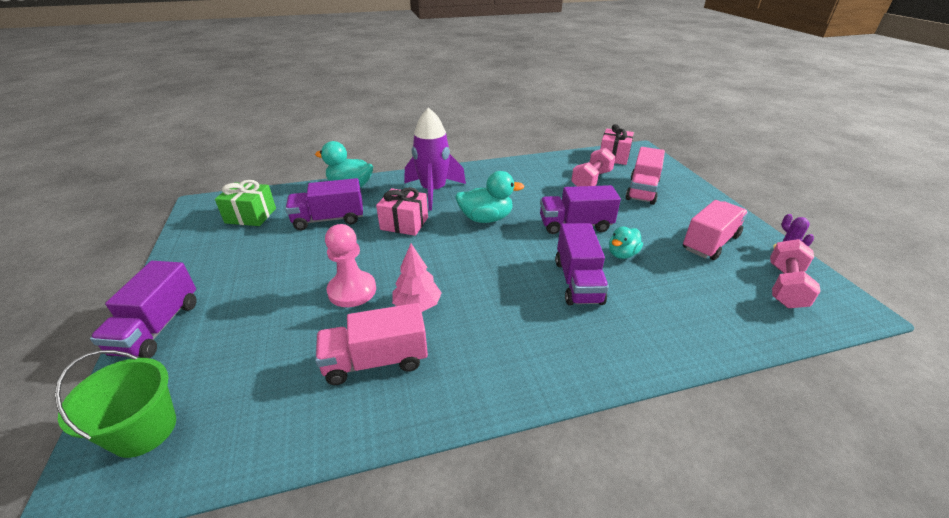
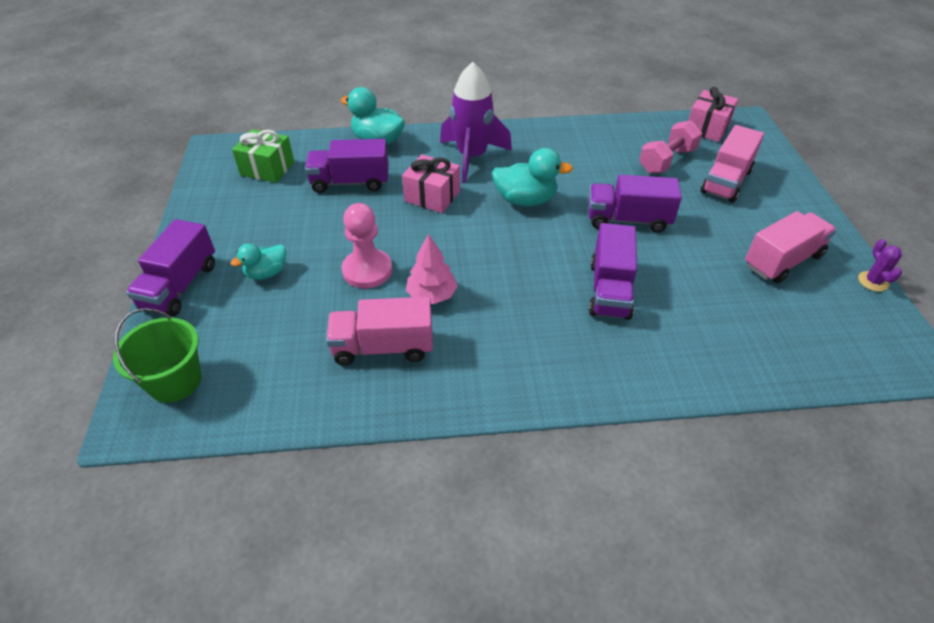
camera: 10 degrees right, 10 degrees up
turquoise duck [609,227,643,259] -> turquoise duck moved to [230,243,286,280]
pink dumbbell [770,239,821,308] -> none

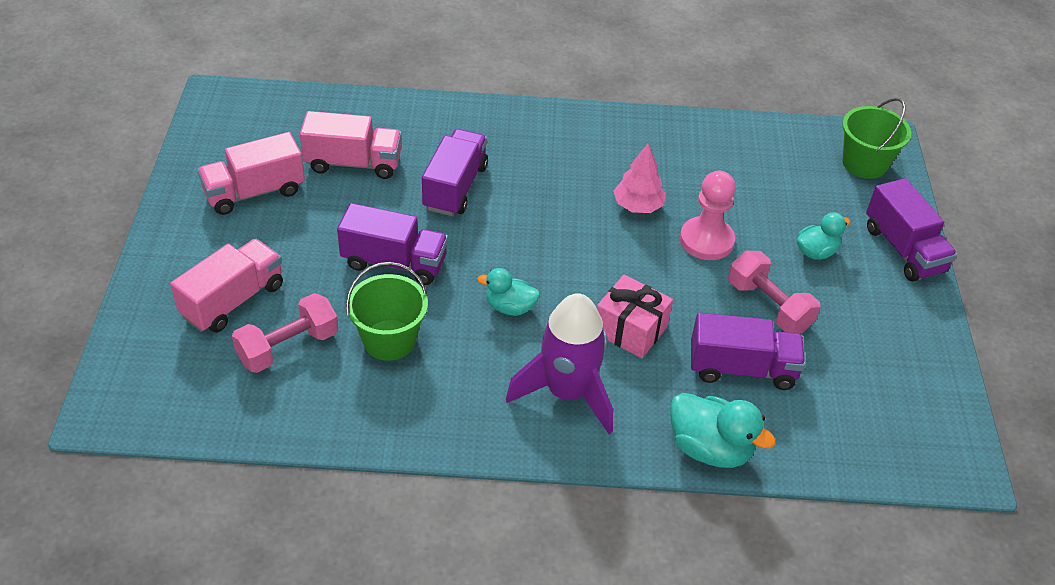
camera: 175 degrees left, 0 degrees up
purple truck [126,219,215,317] -> purple truck turned 135 degrees clockwise [866,178,957,282]
green gift [232,129,294,183] -> none
pink truck [326,297,433,366] -> pink truck moved to [300,111,402,179]
turquoise duck [492,148,573,206] -> turquoise duck [477,268,540,316], size x0.63
pink gift [688,87,738,142] -> none
purple cactus [858,239,902,292] -> none
none -> green bucket [346,262,428,361]
none -> pink dumbbell [728,251,821,334]

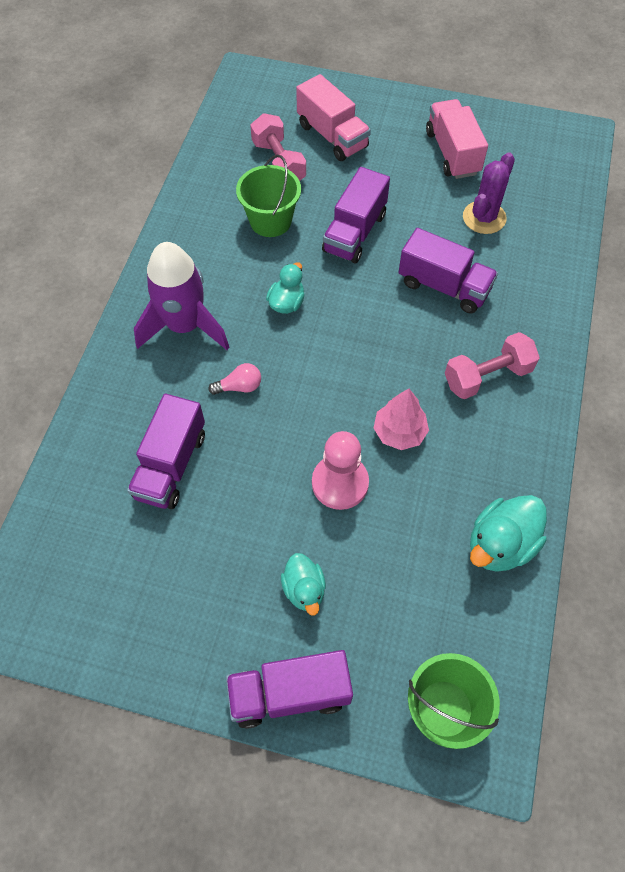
camera: 105 degrees right, 15 degrees up
pink truck [300,111,402,179] -> purple cactus [463,152,515,234]
pink gift [597,275,673,358] -> pink light bulb [208,363,261,395]
turquoise duck [670,393,776,468] -> turquoise duck moved to [470,495,547,572]
pink dumbbell [728,251,821,334] -> pink dumbbell moved to [445,332,540,399]

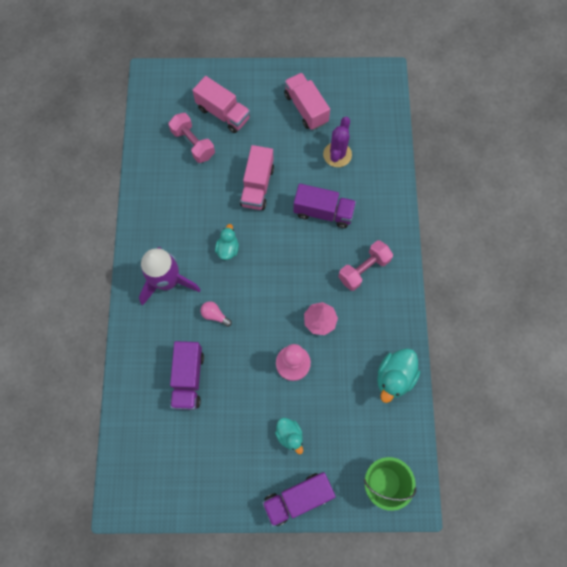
camera: 15 degrees left, 10 degrees up
pink light bulb [208,363,261,395] -> pink light bulb turned 120 degrees counterclockwise [200,301,232,327]
green bucket [236,155,301,237] -> none
purple truck [322,167,390,263] -> pink truck [240,145,274,210]

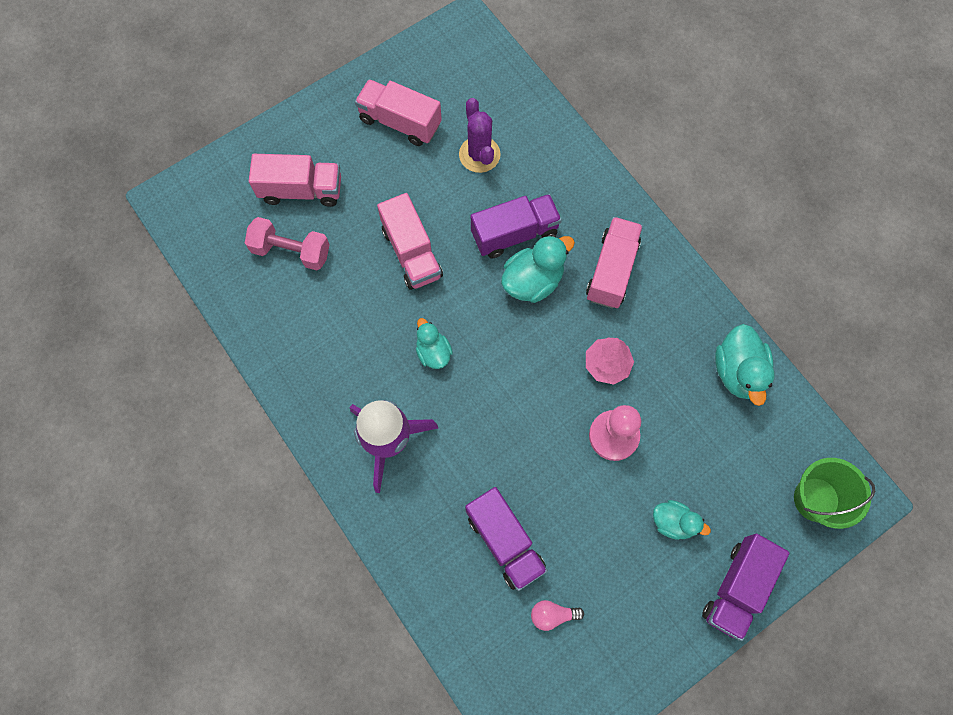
camera: 35 degrees left, 0 degrees up
pink light bulb [200,301,232,327] -> pink light bulb moved to [531,600,584,631]
pink dumbbell [338,240,393,291] -> pink truck [586,217,643,308]
none -> turquoise duck [501,235,575,303]

